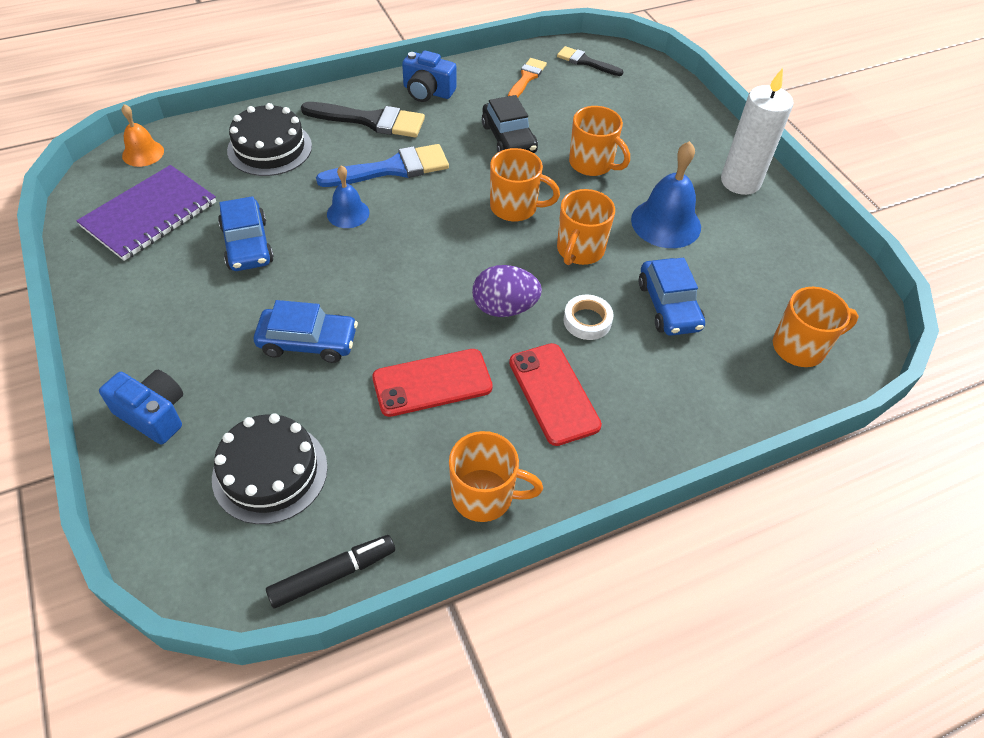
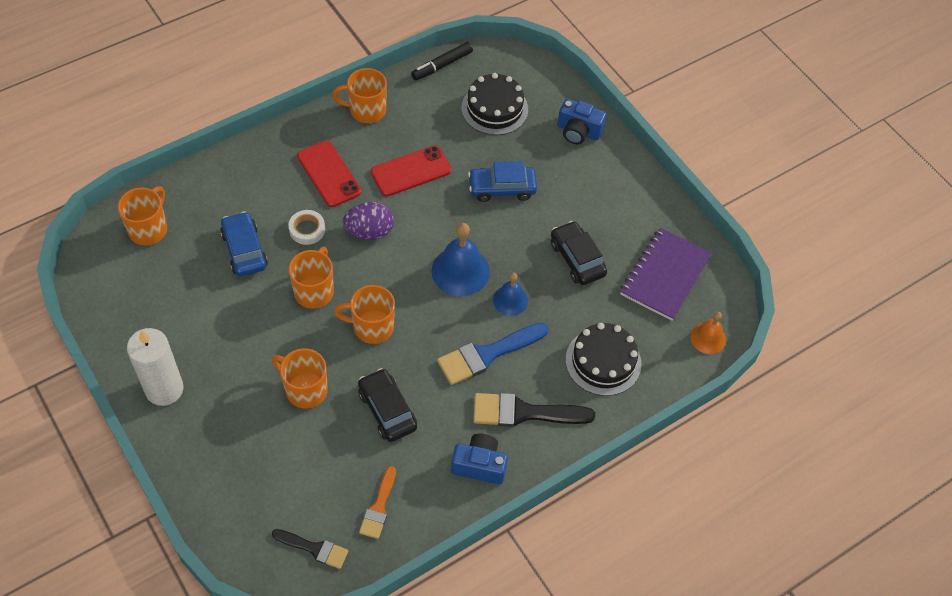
camera: 170 degrees right, 5 degrees up
blue car [218,196,274,271] -> black car [551,221,607,285]
blue bell [631,141,701,248] -> blue bell moved to [431,223,490,296]
orange mug [773,287,859,367] -> orange mug turned 135 degrees clockwise [118,186,167,245]

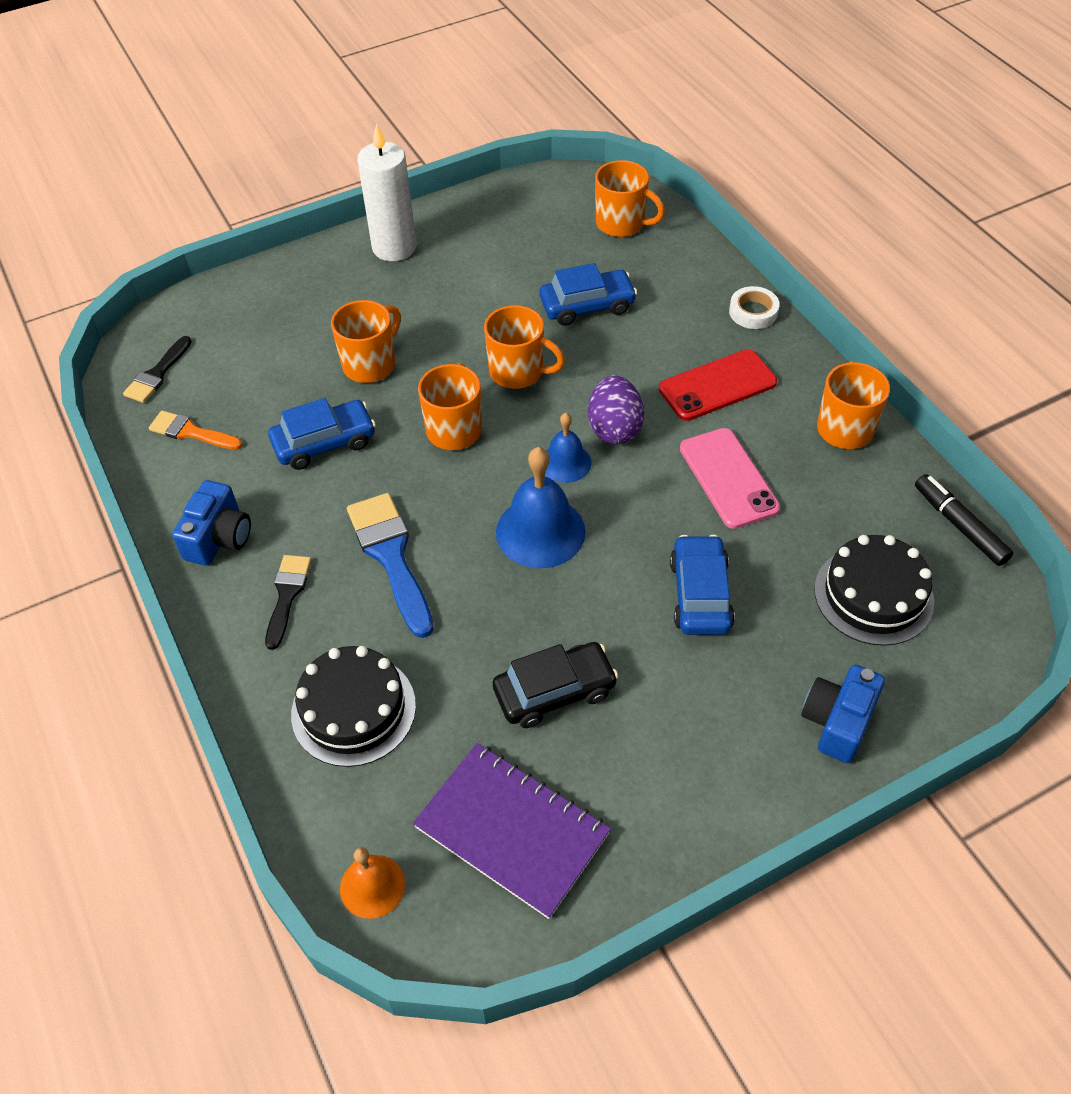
camera: 100 degrees right, 5 degrees down
white tape [288,210,325,245] -> white tape moved to [729,286,780,329]
black car [358,368,417,442] -> blue car [268,398,376,470]
red phone [371,145,451,196] -> pink phone [680,428,780,529]
black brush [473,393,595,427] -> black brush [265,555,311,650], size x0.61
blue bell [493,273,528,316] -> blue bell moved to [545,413,592,483]

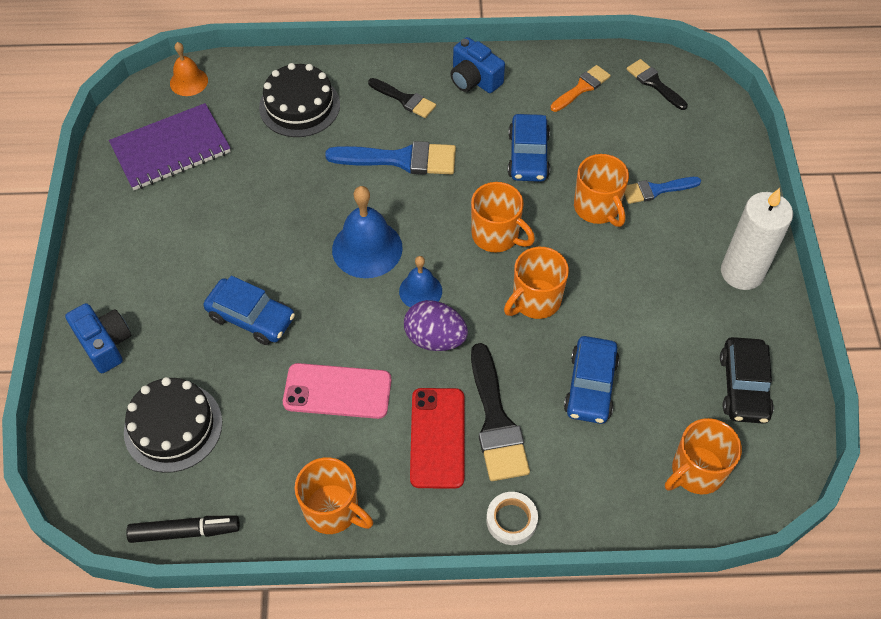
camera: 115 degrees right, 5 degrees up
black car [493,642,618,728] -> black car moved to [720,337,774,423]
none -> black brush [471,343,530,481]
none -> blue brush [624,177,701,204]

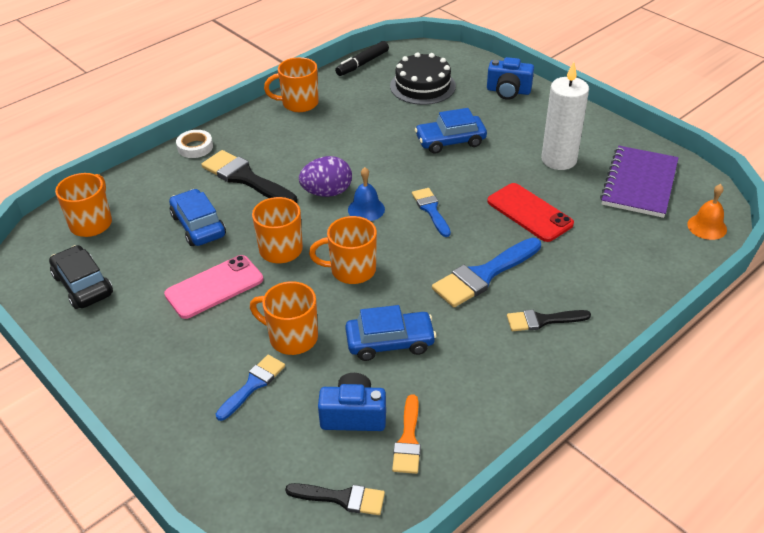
camera: 140 degrees right, 15 degrees down
black cake [259,63,340,137] -> none
pink phone [283,363,392,419] -> pink phone moved to [164,255,263,319]
blue bell [332,186,403,278] -> blue brush [412,188,451,237]
red phone [410,388,464,489] -> red phone moved to [487,183,574,242]
blue camera [450,37,505,93] -> blue camera moved to [318,373,386,431]
blue car [508,114,550,182] -> blue car turned 120 degrees clockwise [345,305,436,361]
white candle [721,188,793,290] -> white candle moved to [541,62,589,170]

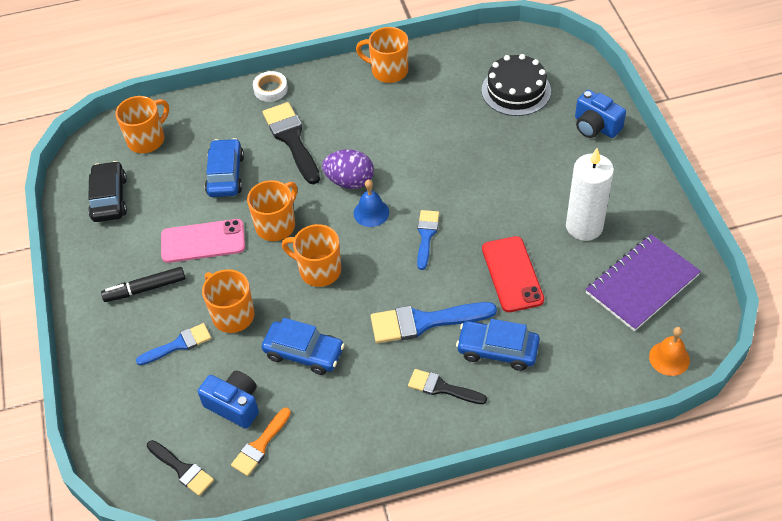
camera: 30 degrees right, 10 degrees up
black marker [335,41,389,76] -> black marker moved to [101,267,185,302]
blue car [415,108,487,154] -> blue car moved to [456,319,540,371]

